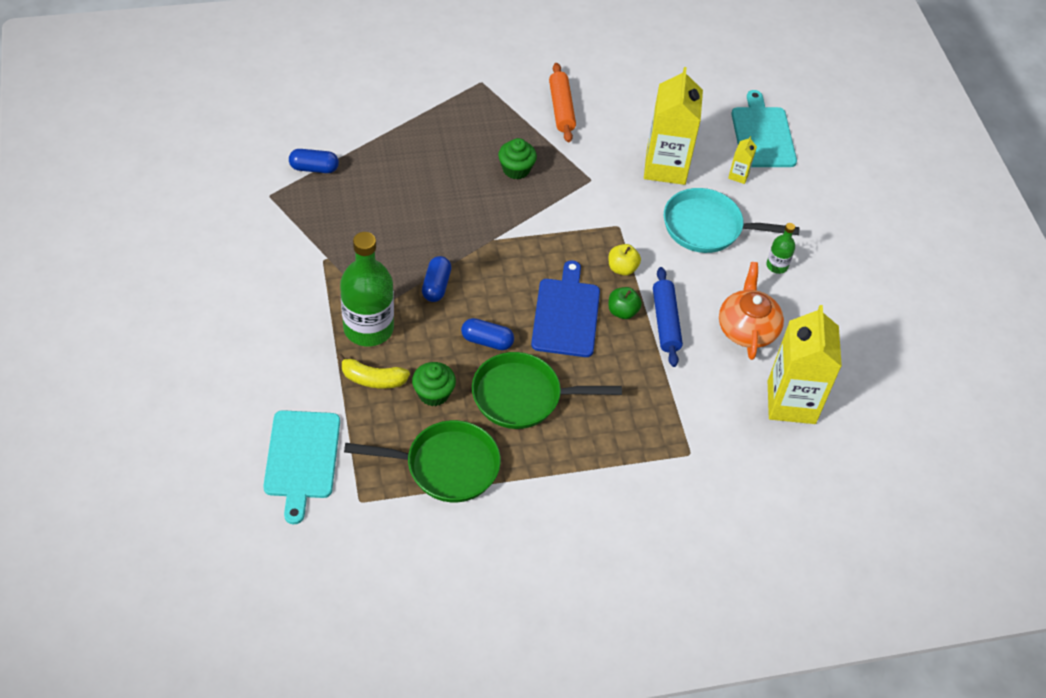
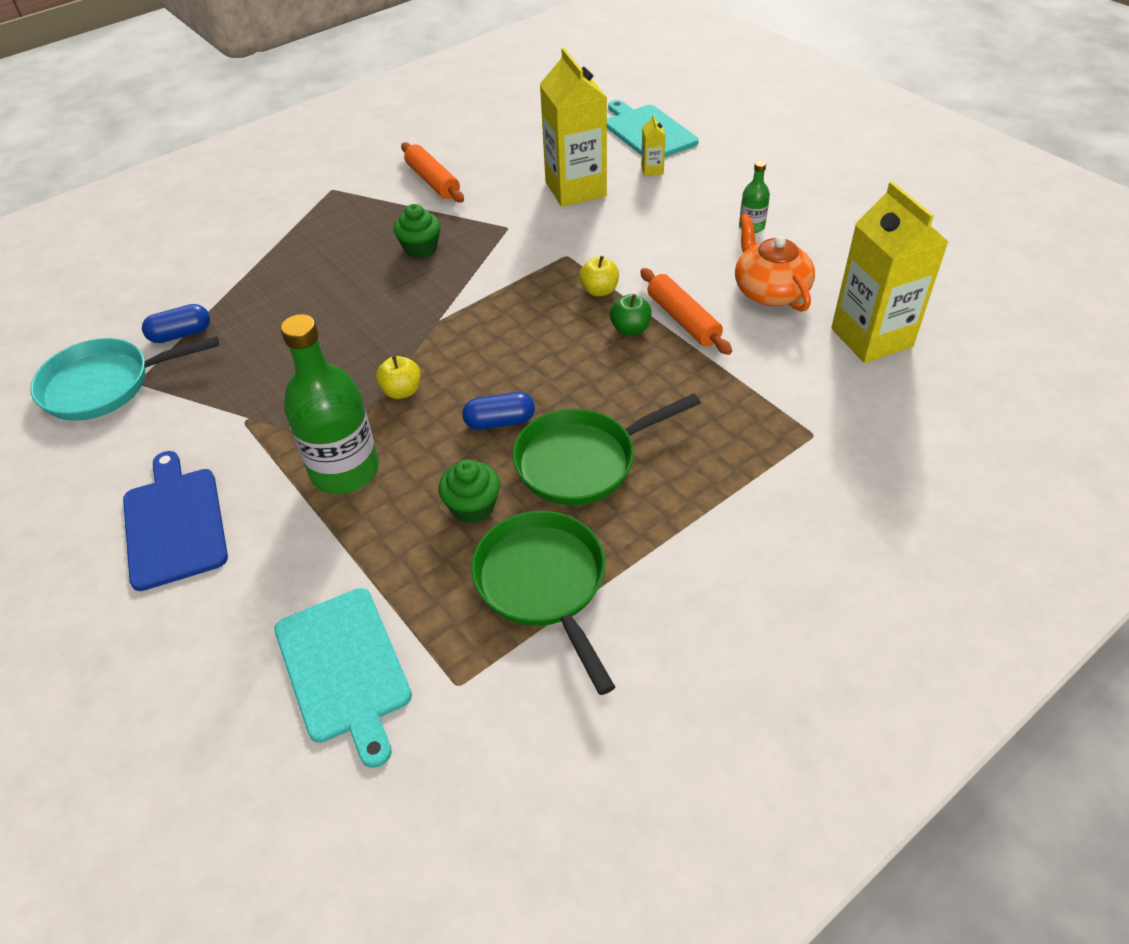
camera: 20 degrees left, 5 degrees down
yellow banana [337,354,410,389] -> none
green pan [344,420,501,502] -> green pan turned 90 degrees counterclockwise [471,511,615,695]
blue capsule [422,256,451,302] -> yellow apple [376,355,421,399]
blue cutting board [531,260,600,357] -> blue cutting board moved to [123,451,228,591]
blue rolling pin [653,267,683,367] -> orange rolling pin [640,268,732,355]
turquoise pan [664,188,800,253] -> turquoise pan moved to [30,336,219,421]

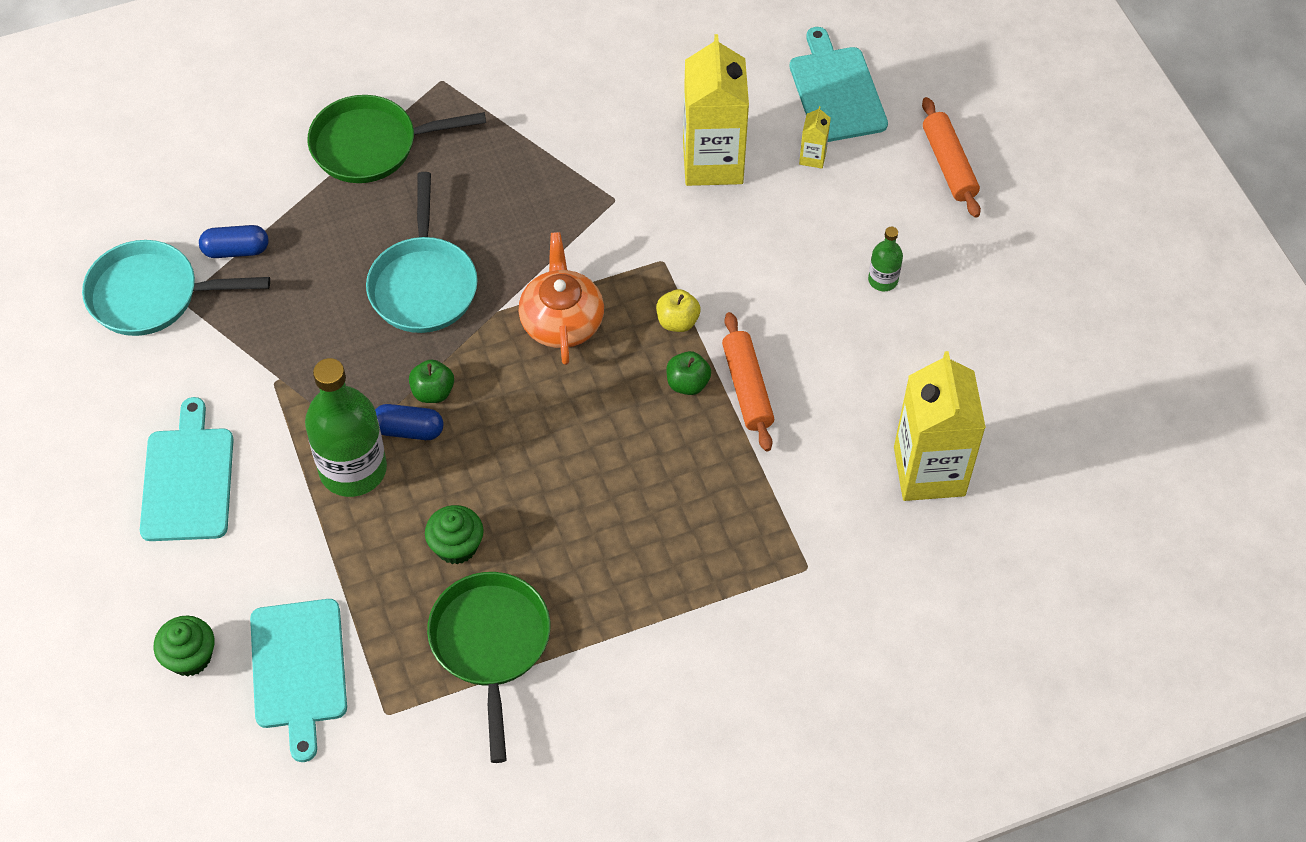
camera: 15 degrees right, 10 degrees up
blue cutting board [123,451,228,591] -> turquoise cutting board [140,397,234,541]
yellow apple [376,355,421,399] -> green apple [409,359,454,403]
green cupcake [394,204,440,258] -> green cupcake moved to [153,616,214,677]
orange rolling pin [401,142,464,202] -> orange rolling pin moved to [922,97,981,218]
blue capsule [463,392,535,430] -> blue capsule moved to [375,404,444,440]
green pan [513,393,701,505] -> green pan moved to [307,95,486,183]
orange teapot [735,214,815,312] -> orange teapot moved to [518,232,604,365]
none -> turquoise pan [366,172,478,333]

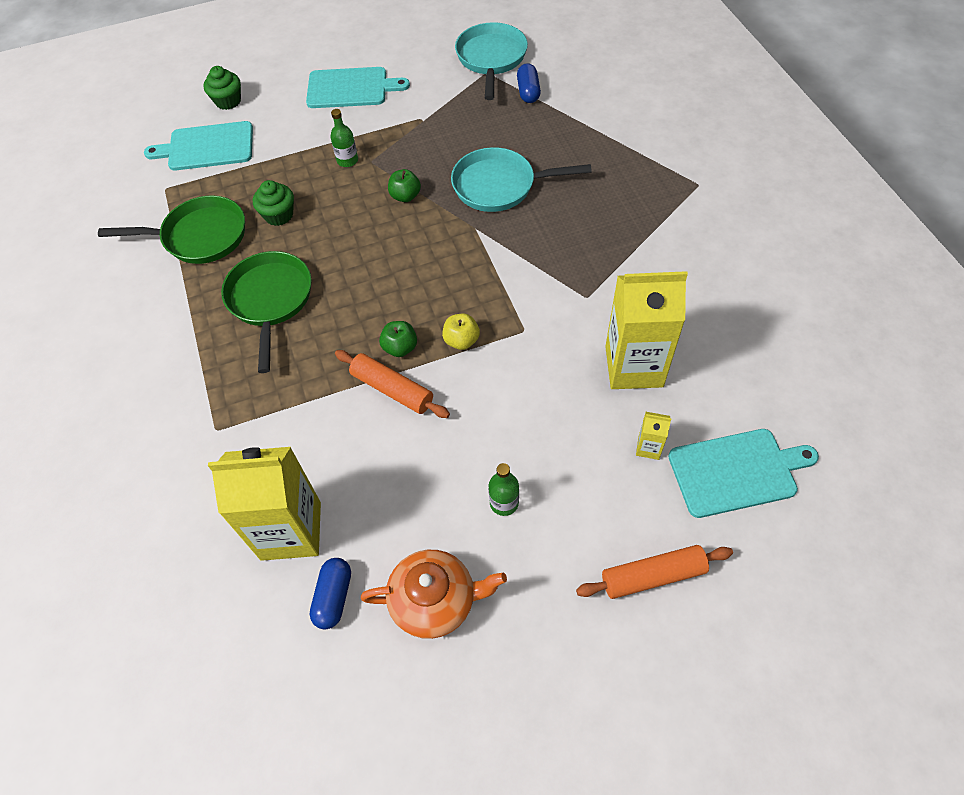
camera: 95 degrees right, 0 degrees up
green bottle [305,358,387,497] -> green bottle [330,109,358,167], size x0.47
green pan [307,95,486,183] -> green pan moved to [221,251,312,373]
blue capsule [375,404,444,440] -> blue capsule moved to [310,558,351,629]
orange teapot [518,232,604,365] -> orange teapot moved to [361,550,507,639]
orange rolling pin [722,312,774,452] -> orange rolling pin turned 45 degrees clockwise [335,350,450,418]

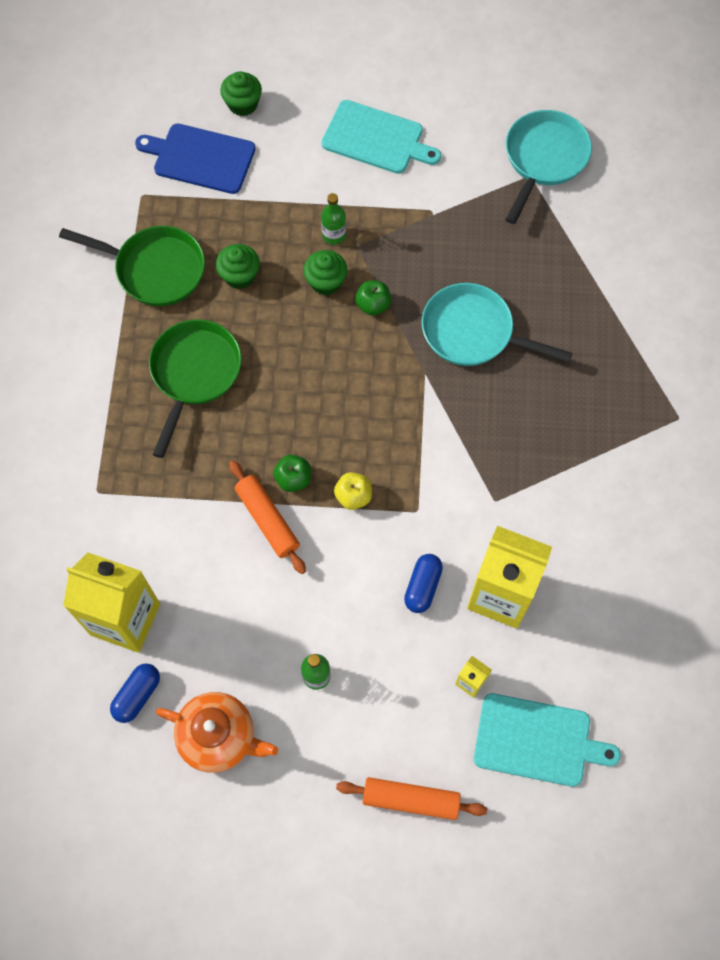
camera: 20 degrees right, 10 degrees up
turquoise cutting board [144,121,253,170] -> blue cutting board [135,124,256,194]
blue capsule [517,63,541,103] -> blue capsule moved to [404,554,443,613]
none -> green cupcake [303,250,347,295]

